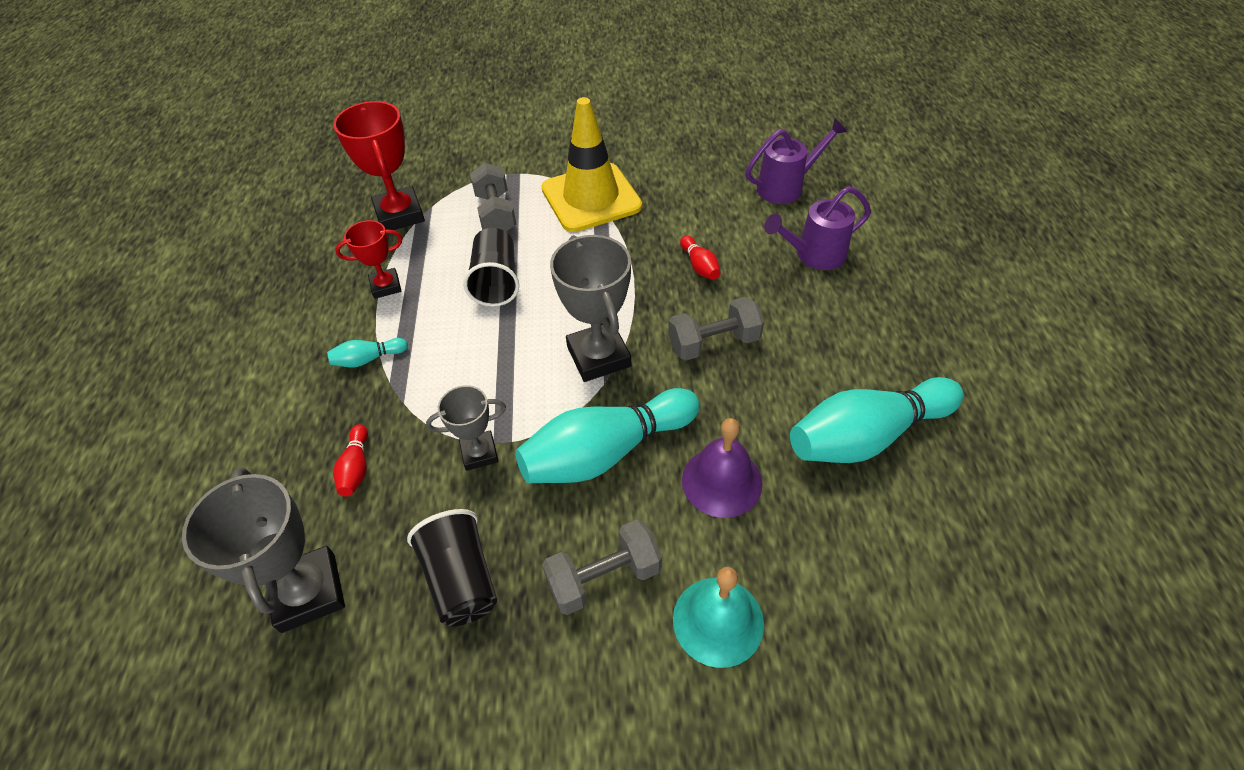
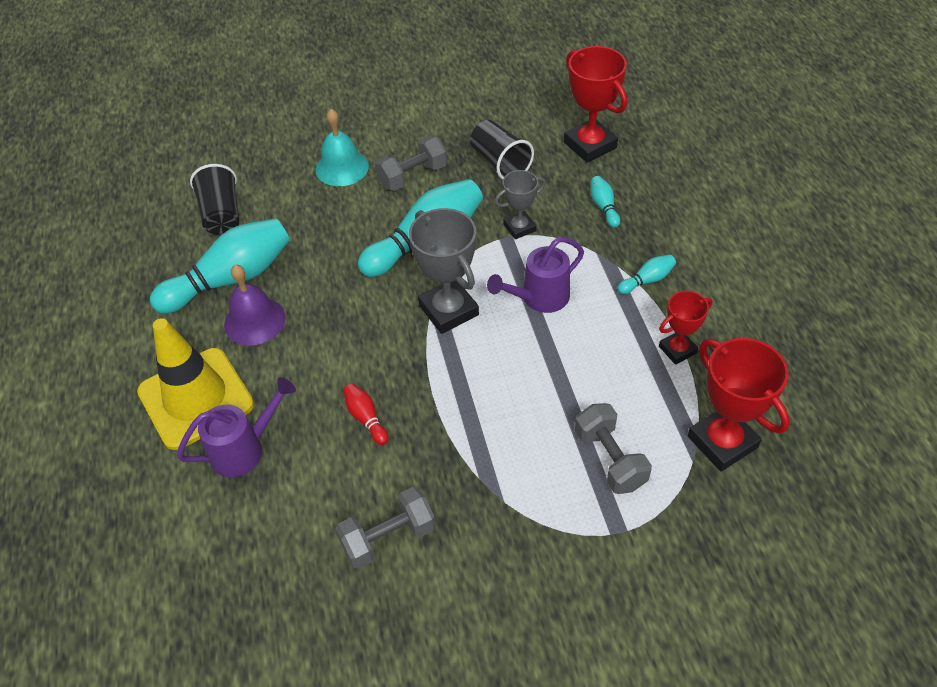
camera: 170 degrees right, 0 degrees up
grey trophy [182,467,345,633] -> red trophy [564,46,627,163]
red bowling pin [333,424,368,497] -> turquoise bowling pin [591,176,620,228]
black cup [463,228,519,307] -> black cup moved to [190,164,239,235]
yellow traffic cone [541,97,642,232] -> yellow traffic cone moved to [137,318,254,450]
grey dumbbell [668,297,764,361] -> grey dumbbell moved to [336,487,436,569]
purple bell [682,418,762,518] -> purple bell moved to [224,264,286,345]
purple watering can [746,118,847,204] -> purple watering can moved to [487,237,584,313]

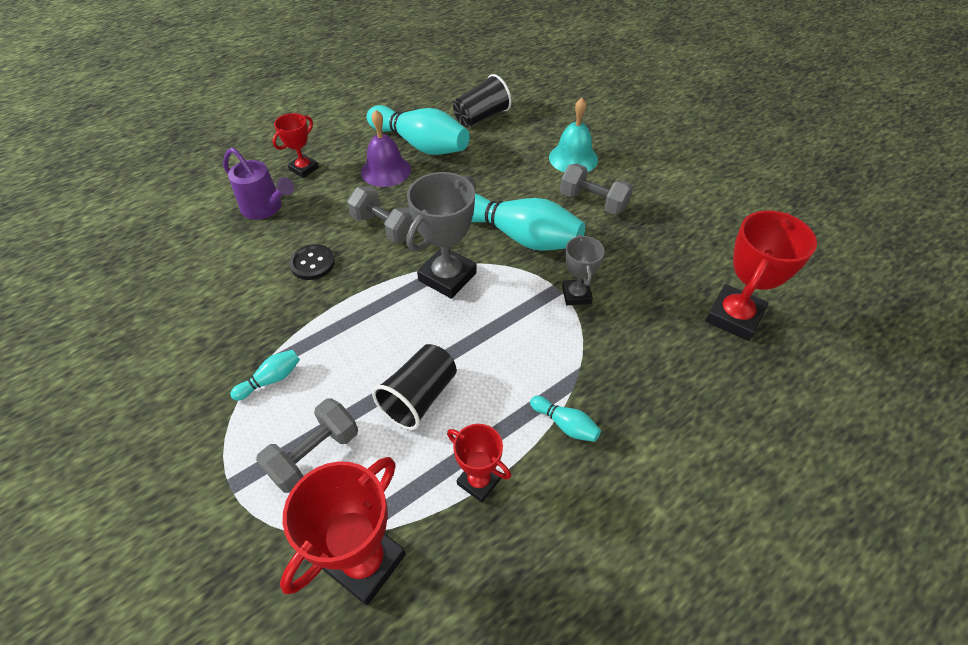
camera: 65 degrees right, 0 degrees up
yellow traffic cone [137,318,254,450] -> red trophy [272,113,319,178]
grey dumbbell [336,487,436,569] -> grey dumbbell moved to [347,186,413,243]
red bowling pin [343,384,389,445] -> black button [289,244,335,280]
black cup [470,120,534,180] -> black cup moved to [372,344,457,430]
purple watering can [487,237,584,313] -> none
grey trophy [495,170,546,239] -> grey trophy turned 45 degrees clockwise [562,234,605,305]
turquoise bowling pin [591,176,620,228] -> turquoise bowling pin moved to [230,350,300,401]

